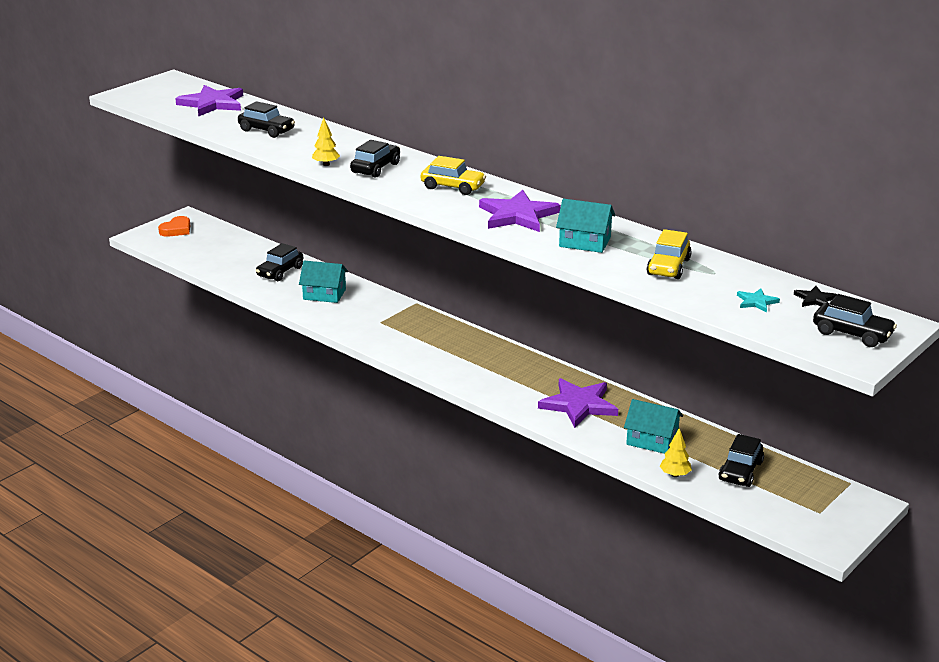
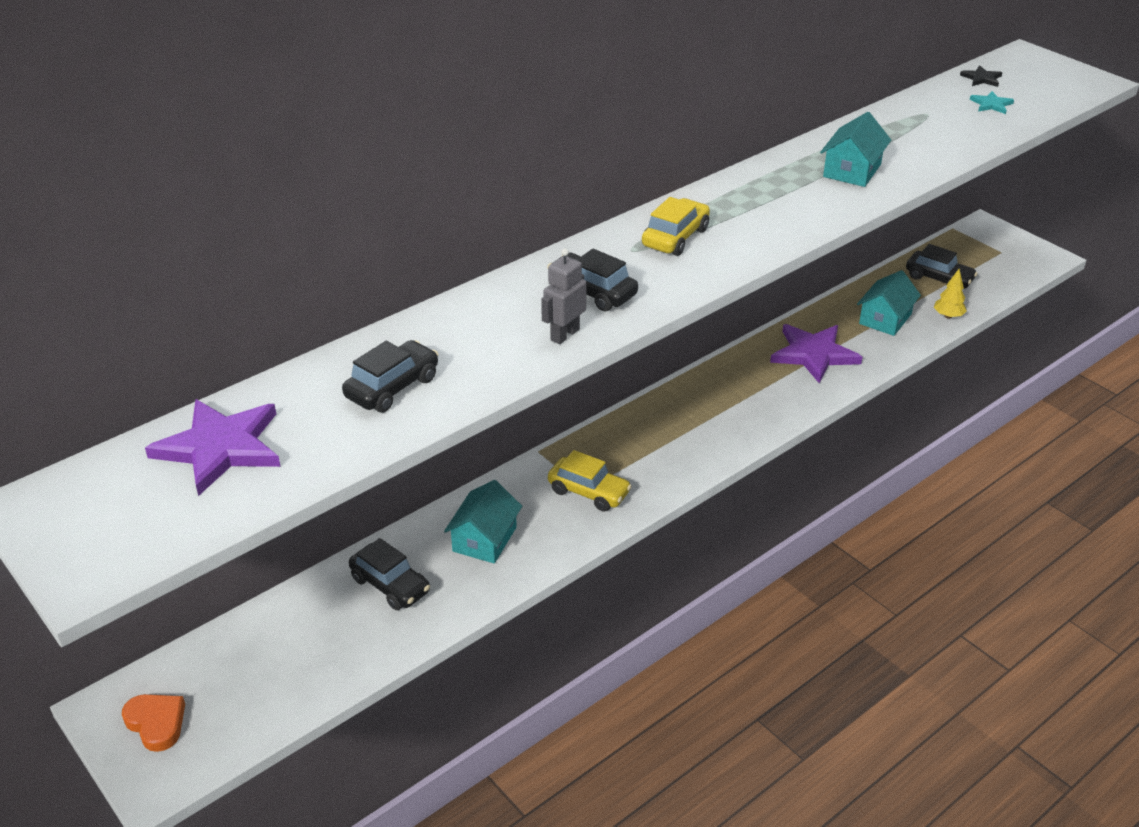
camera: 80 degrees left, 10 degrees up
yellow tree [312,117,340,166] -> grey robot [541,248,586,344]
purple star [479,190,561,232] -> none
yellow car [647,229,692,279] -> yellow car moved to [548,450,632,512]
black car [813,294,897,347] -> none

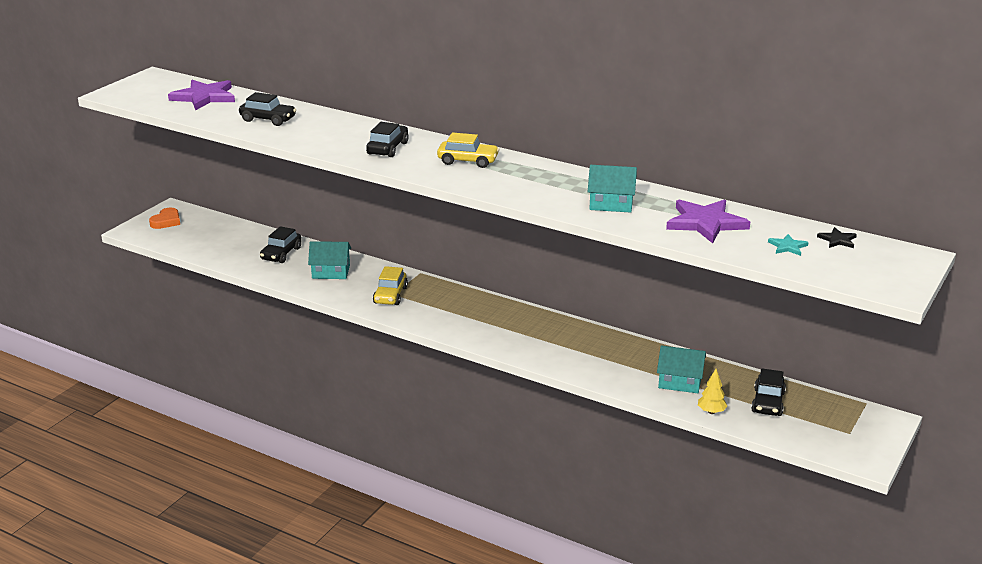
camera: 70 degrees right, 10 degrees down
grey robot [541,248,586,344] -> none
purple star [770,324,863,384] -> purple star moved to [666,199,750,243]

